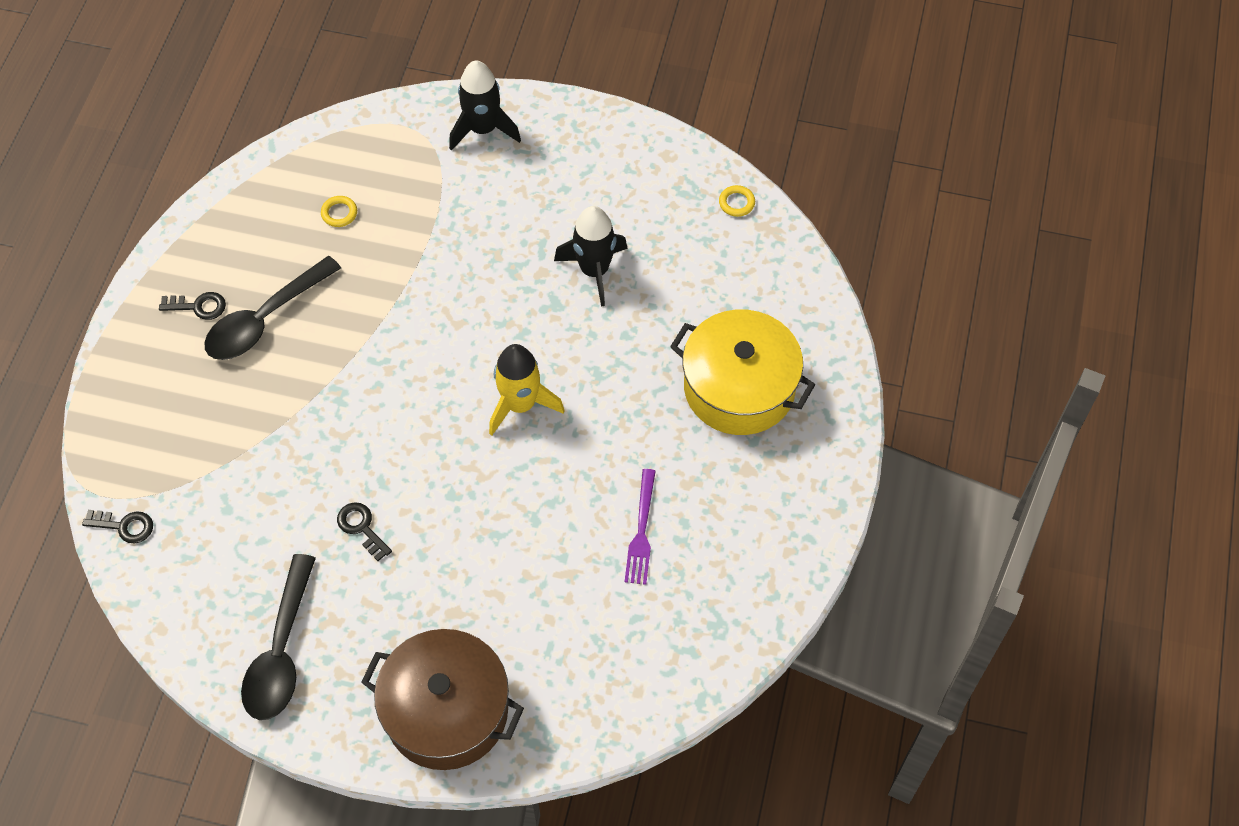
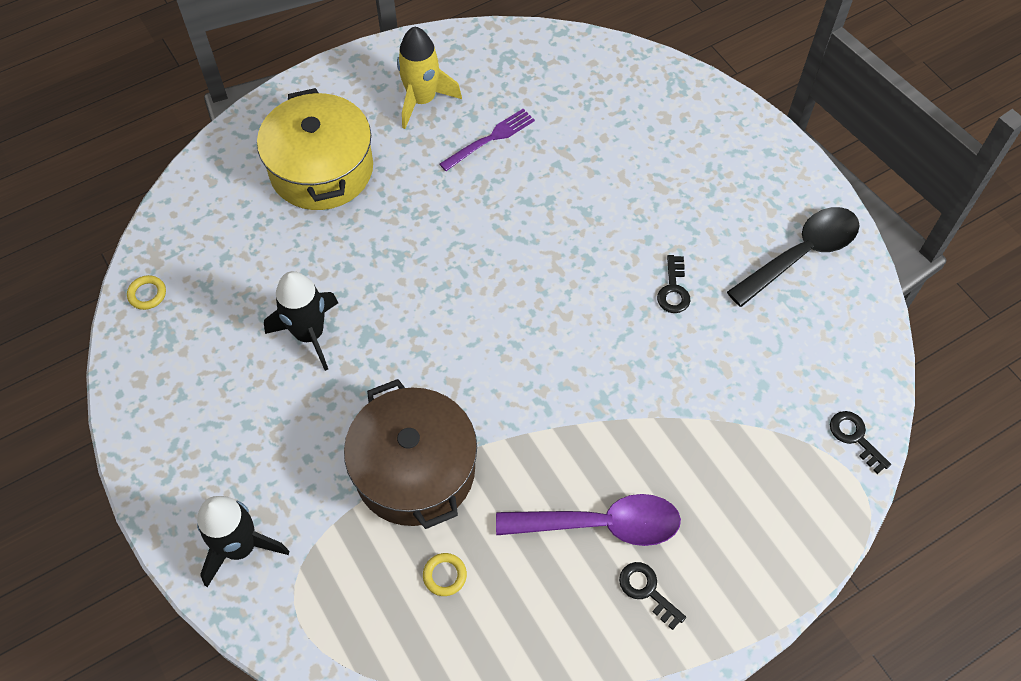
camera: 135 degrees left, 0 degrees up
black spoon [204,256,341,360] -> purple spoon [496,494,681,546]
brown pot [361,629,524,770] -> brown pot moved to [344,379,477,529]
yellow rocket [489,344,565,436] -> yellow rocket moved to [397,26,462,129]

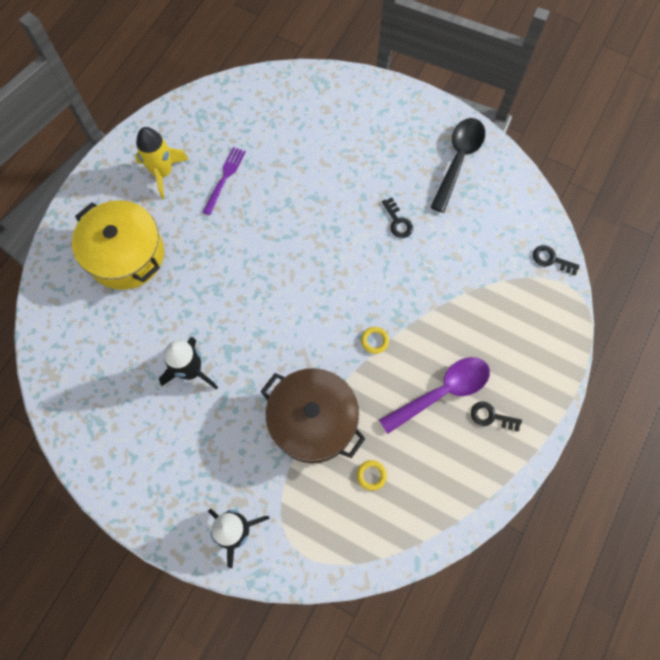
camera: 30 degrees left, 10 degrees up
yellow ring [127,275,166,310] -> yellow ring moved to [361,327,389,354]

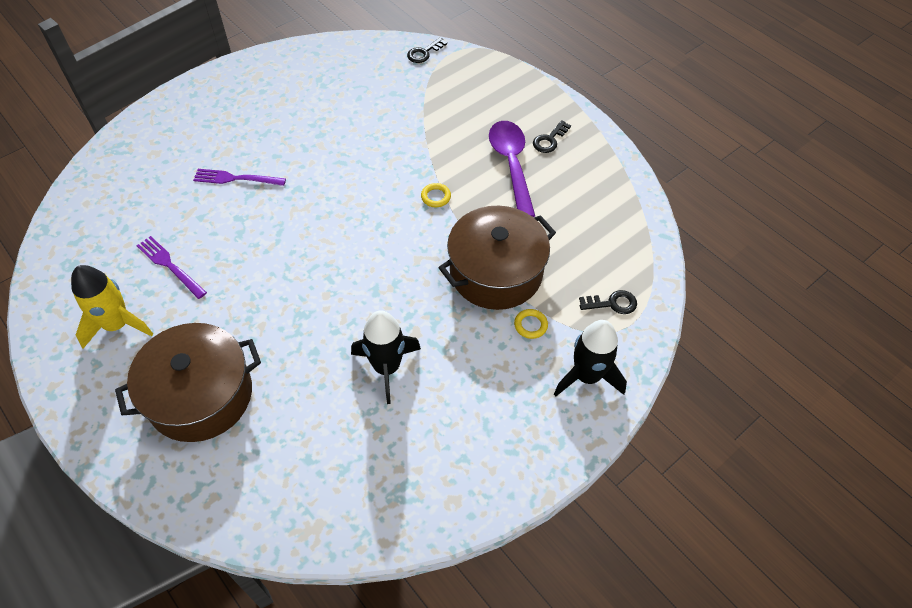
camera: 70 degrees left, 15 degrees down
yellow pot [72,200,164,290] -> brown pot [115,323,261,442]
yellow ring [357,460,387,491] -> yellow ring moved to [514,309,548,339]
black key [382,198,413,238] -> black key moved to [579,290,637,314]
black spoon [430,118,485,213] -> none
none -> purple fork [193,169,286,186]

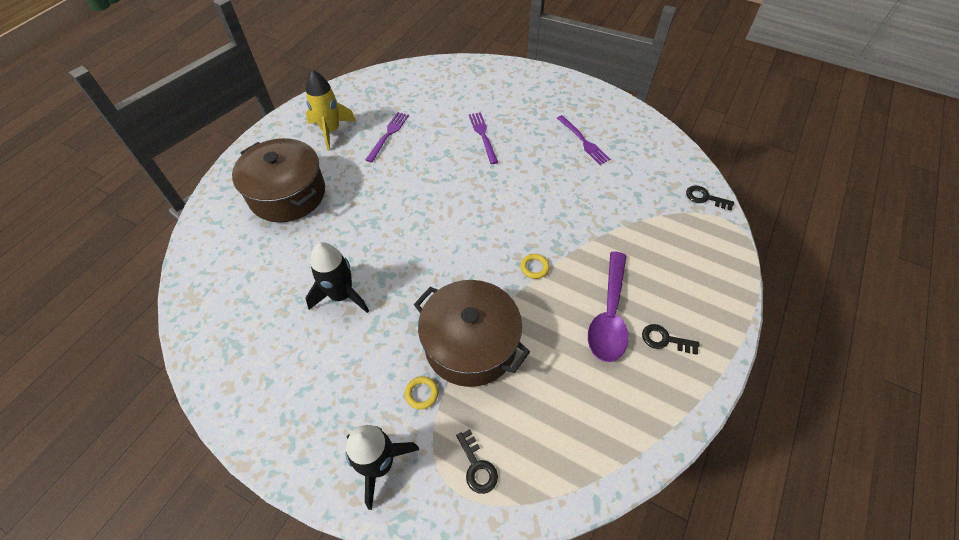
camera: 70 degrees right, 0 degrees up
purple spoon [489,121,535,217] -> purple spoon turned 135 degrees clockwise [588,251,628,362]
none -> purple fork [557,115,610,165]

